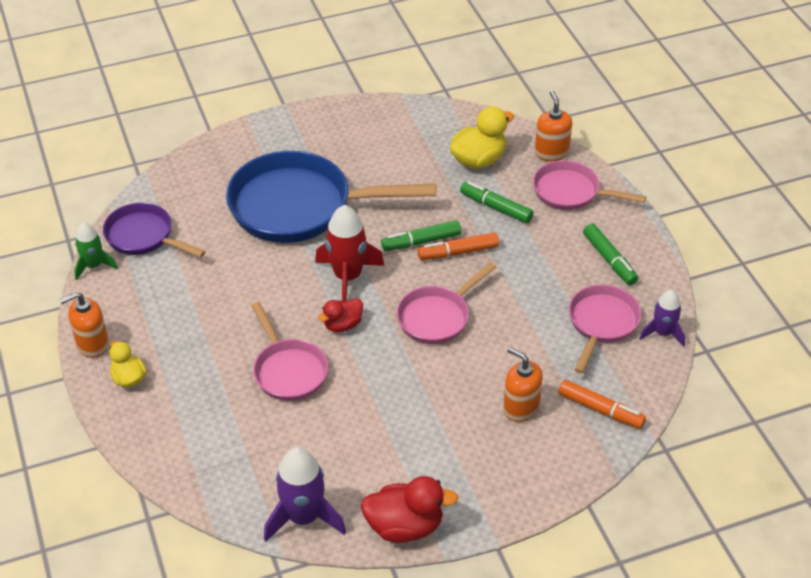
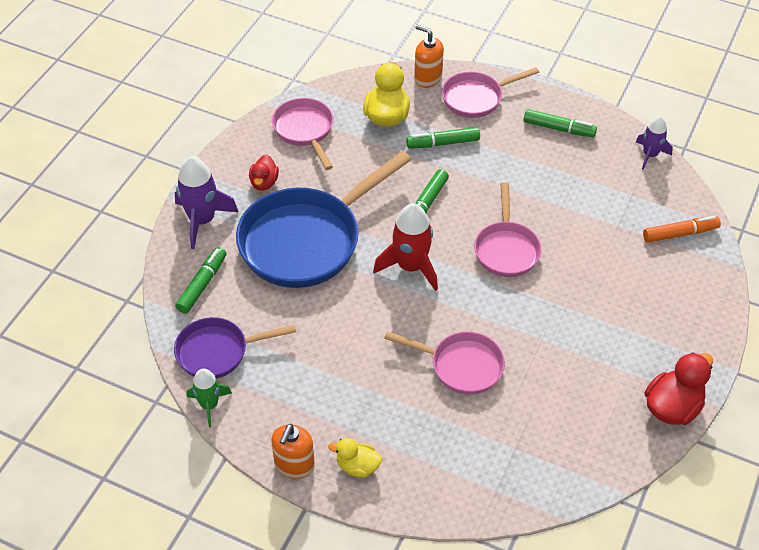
camera: 45 degrees left, 5 degrees up
purple rocket [264,447,346,542] -> purple rocket moved to [175,156,238,249]
red duck [318,298,363,332] -> red duck moved to [249,155,279,191]
orange marker [418,232,499,260] -> none
orange soap dispenser [503,347,543,422] -> none
pink pan [569,285,641,374] -> pink pan moved to [272,98,333,170]
none -> green marker [175,247,227,314]

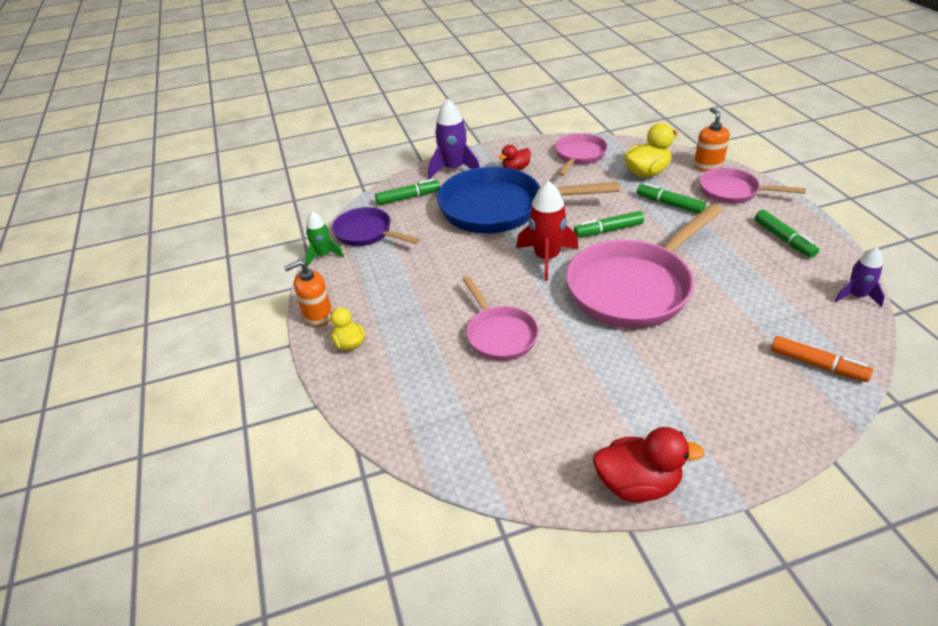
camera: 50 degrees right, 10 degrees down
pink pan [474,182,542,277] -> pink pan [566,204,723,328], size x1.82

